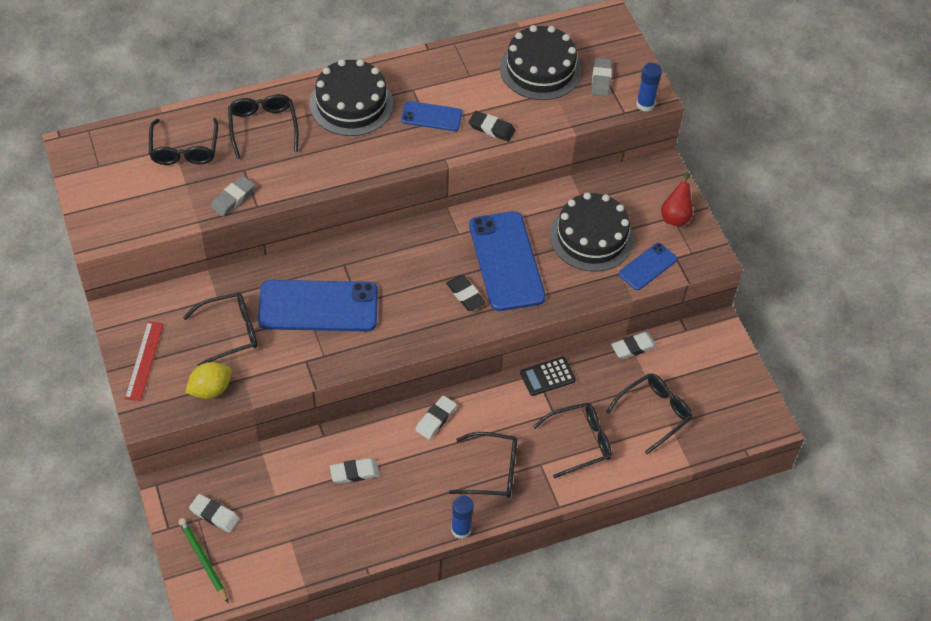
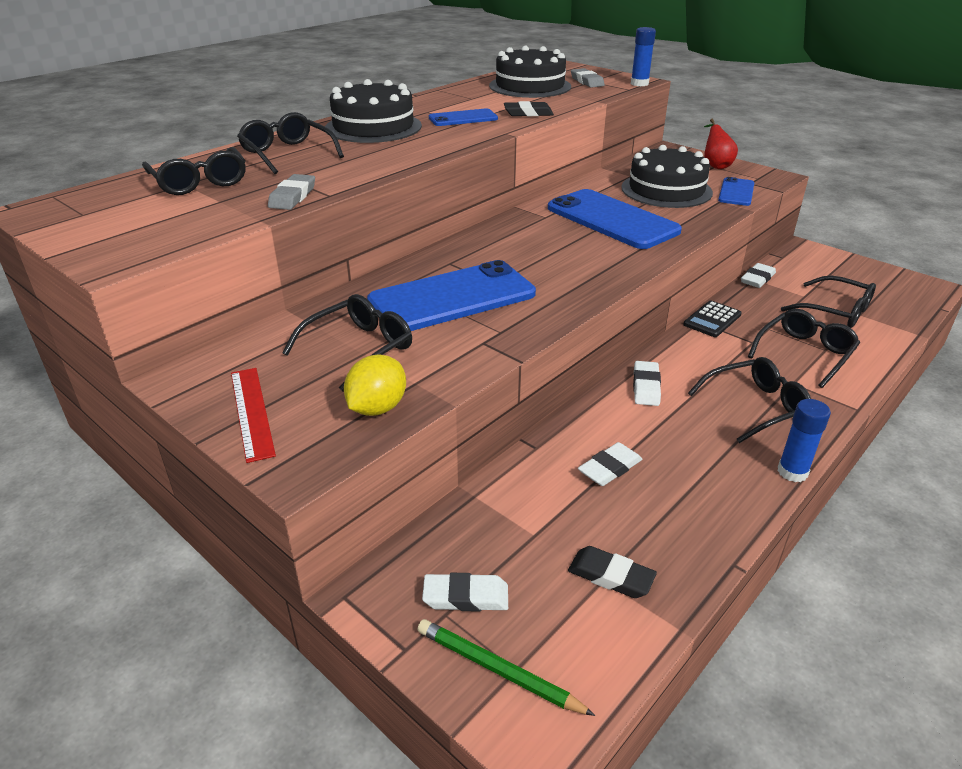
camera: 25 degrees left, 20 degrees down
black eraser [446,275,486,311] -> black eraser moved to [568,546,657,598]
black glasses [606,373,692,454] -> black glasses turned 105 degrees clockwise [781,276,876,328]

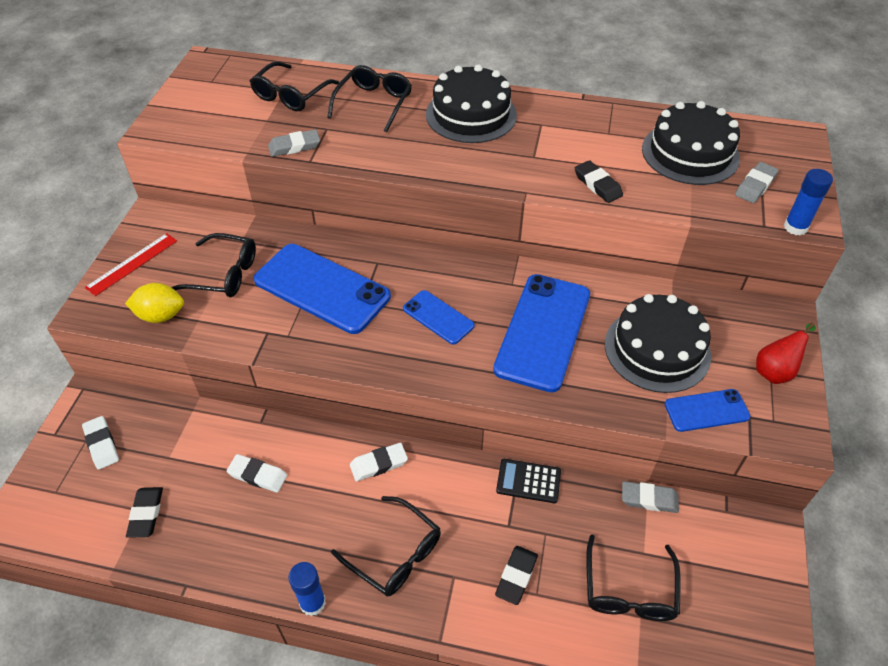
camera: 60 degrees right, 15 degrees up
green pencil [417,619,595,716] -> none
blue phone [429,108,498,126] -> blue phone moved to [403,290,474,344]
white eraser [741,263,776,288] -> grey eraser [622,481,679,513]
black glasses [748,309,860,388] -> black eraser [495,546,538,605]

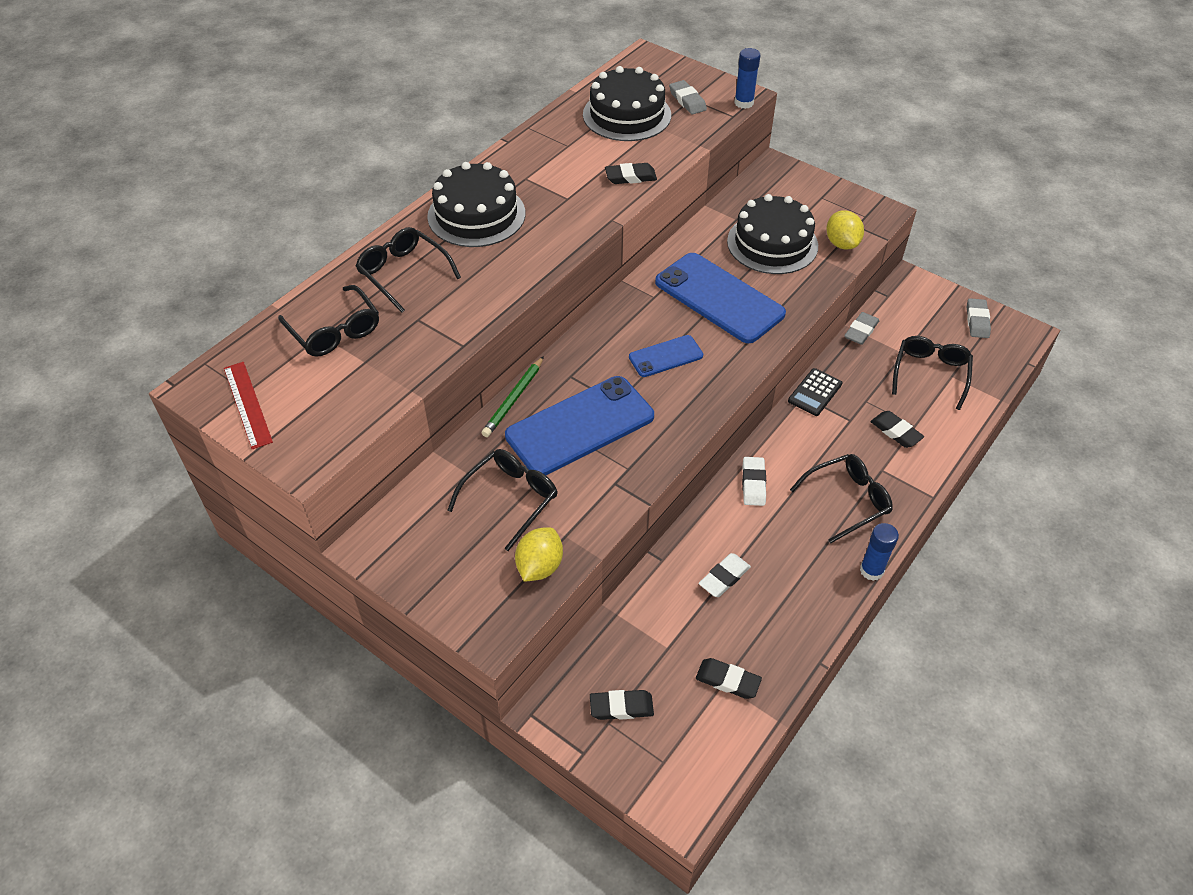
camera: 65 degrees left, 0 degrees up
white eraser [82,416,119,470] -> black eraser [590,690,654,720]
red ruler [85,233,177,296] -> red ruler moved to [224,362,273,449]
grey eraser [268,129,320,157] -> grey eraser moved to [967,298,991,338]
black glasses [586,534,681,621] -> black glasses turned 105 degrees counterclockwise [892,336,973,410]
blue phone [665,389,750,432] -> yellow lemon [826,210,864,250]
red pear [756,323,816,384] -> none
none -> green pencil [482,356,544,437]

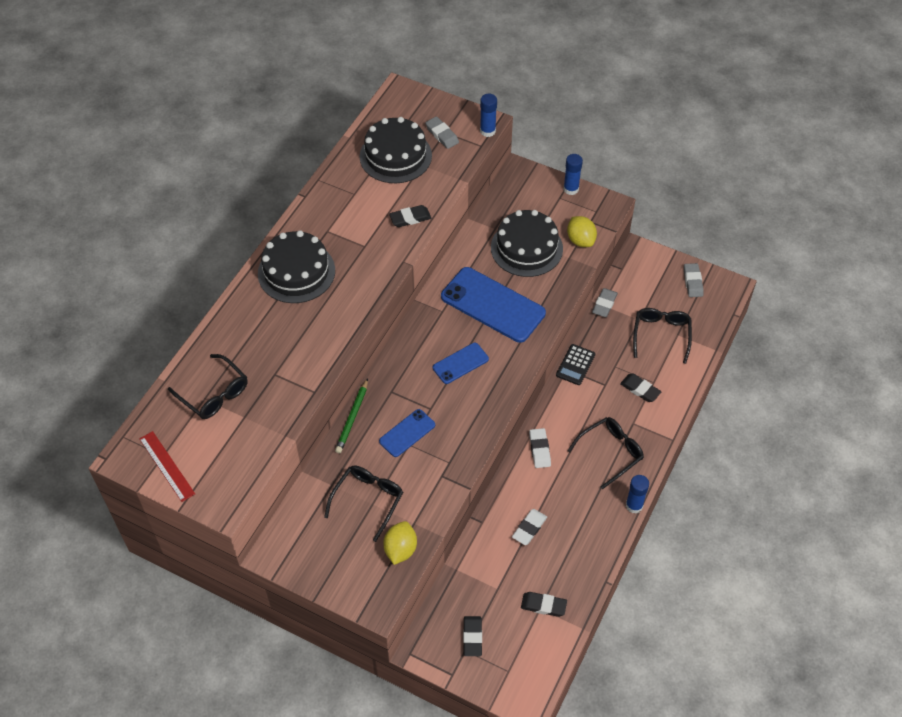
camera: 10 degrees left, 5 degrees up
black glasses [356,227,461,313] -> none
blue phone [505,376,654,475] -> blue phone [379,409,435,457], size x0.52
black eraser [590,690,654,720] -> black eraser turned 75 degrees counterclockwise [463,616,482,656]
none -> blue glue stick [563,154,583,195]

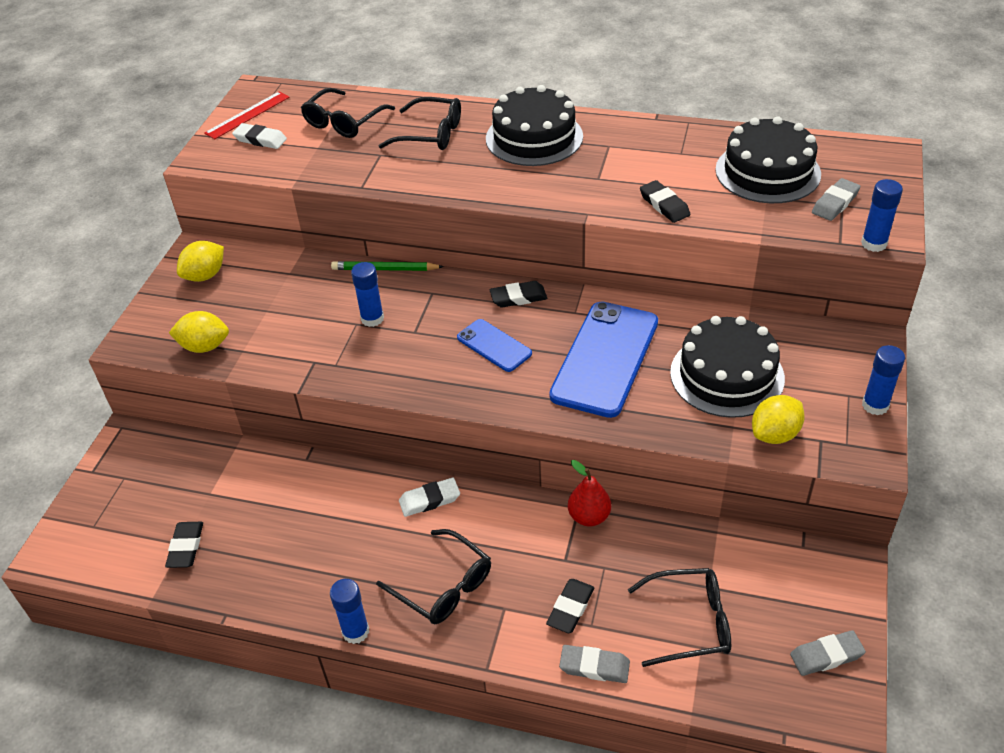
camera: 80 degrees right, 10 degrees down
black glasses [324,466,403,542] -> black glasses moved to [378,97,461,150]
blue phone [379,409,435,457] -> blue glue stick [351,262,384,327]
black eraser [463,616,482,656] -> black eraser moved to [489,281,547,307]
white eraser [512,509,547,545] -> white eraser moved to [232,123,287,149]
black calculator [556,344,595,385] -> red pear [568,460,611,526]
grey eraser [592,288,618,317] -> grey eraser moved to [559,645,630,683]
none -> yellow lemon [177,241,224,282]

